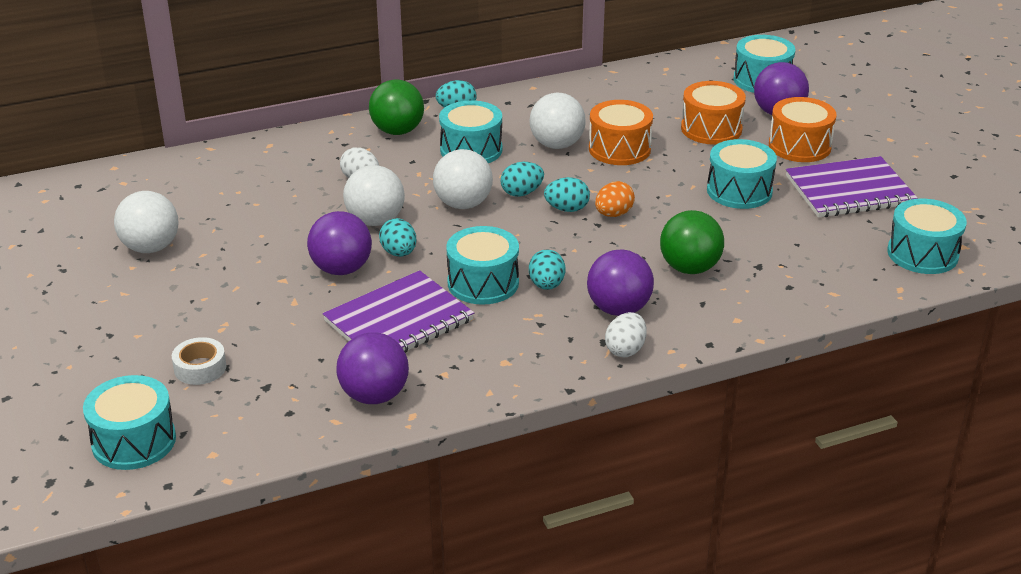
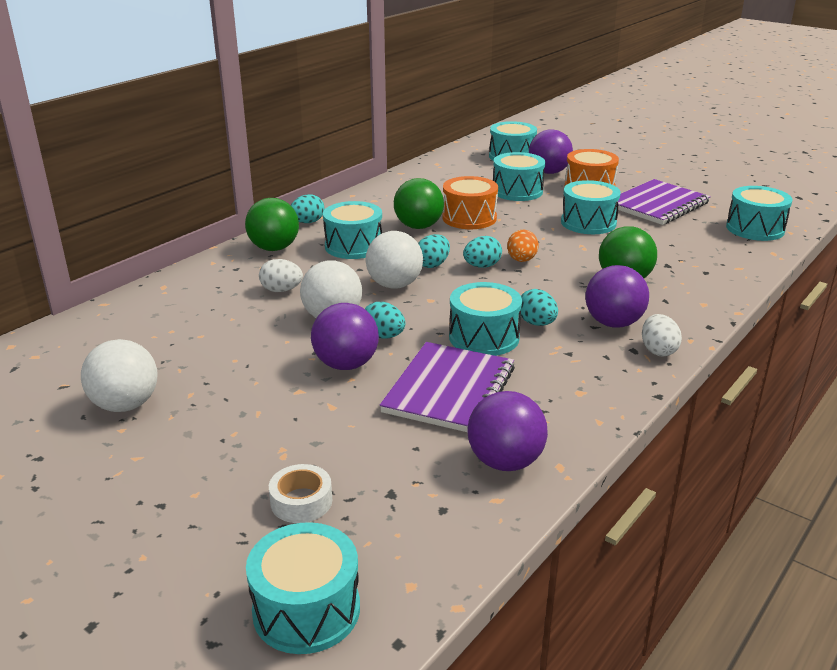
camera: 30 degrees left, 5 degrees down
white ball [530,93,586,149] -> green ball [394,178,444,229]
orange drum [681,81,746,145] -> turquoise drum [493,152,545,201]

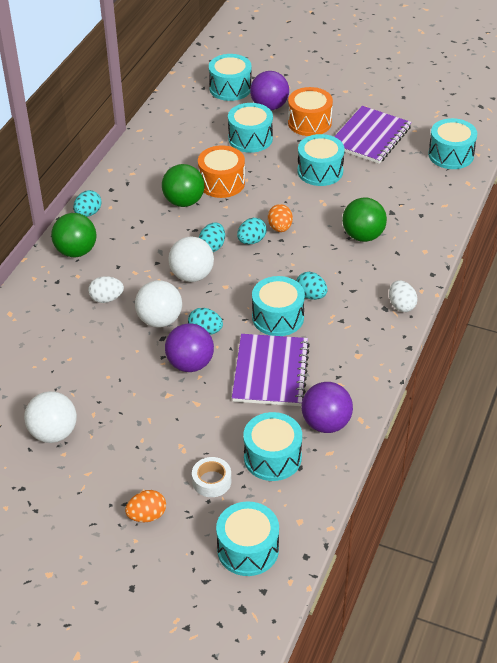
camera: 15 degrees left, 15 degrees up
turquoise drum [323,201,382,259] -> turquoise drum moved to [243,412,302,481]
purple ball [585,265,649,328] -> none
none -> orange egg [125,490,166,522]

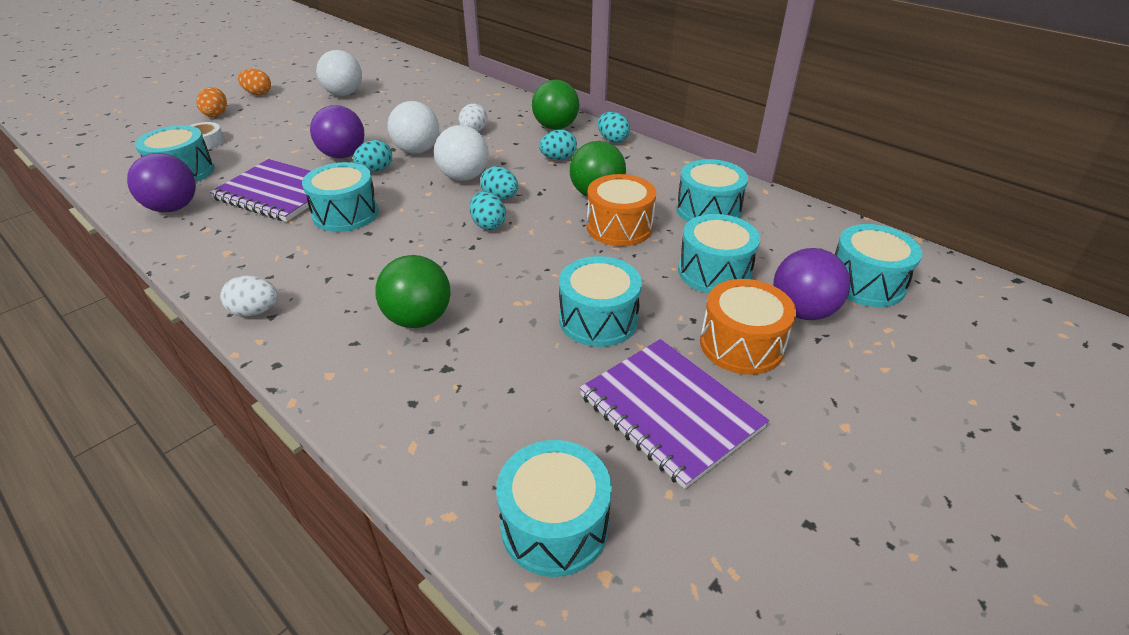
camera: 110 degrees right, 5 degrees down
turquoise drum [216,501,279,576] -> turquoise drum moved to [676,159,748,222]
orange egg [268,204,293,232] -> orange egg moved to [238,69,271,95]
turquoise egg [296,272,328,300] -> turquoise egg moved to [539,130,577,160]

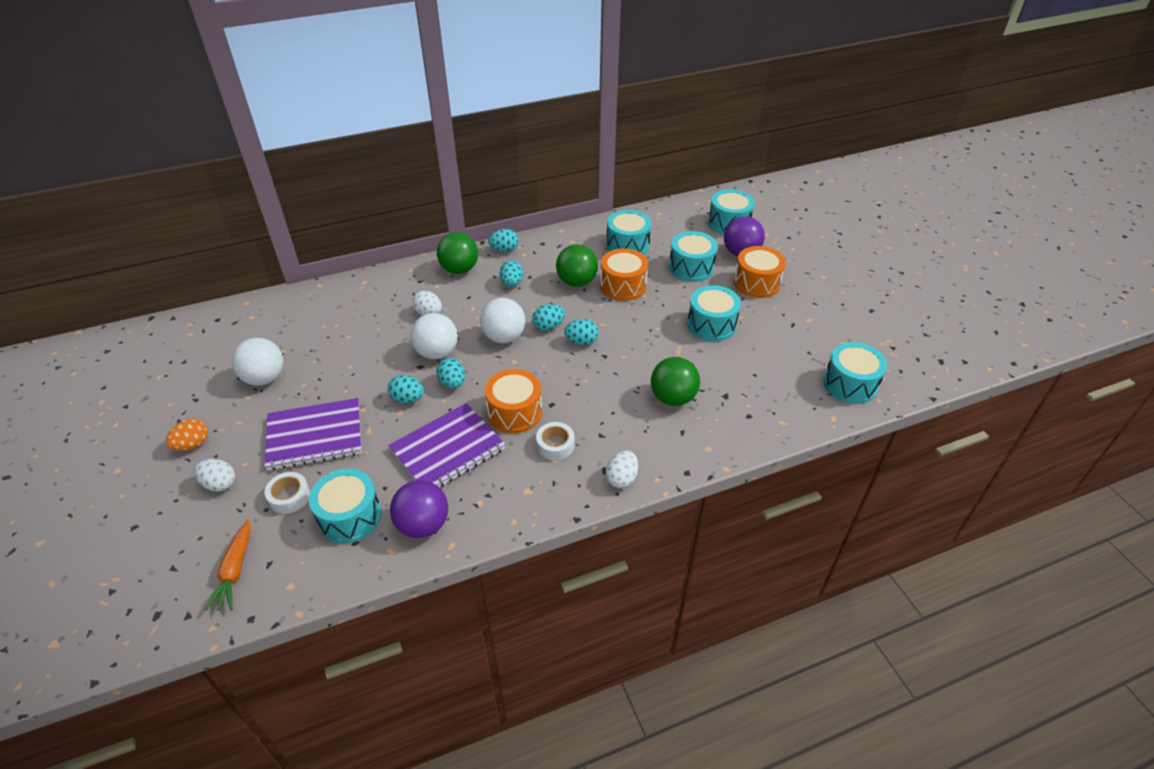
camera: 65 degrees left, 5 degrees up
orange egg [196,87,227,117] -> white egg [194,459,235,492]
turquoise drum [302,162,379,232] -> orange drum [485,369,542,433]
purple ball [310,105,364,158] -> turquoise egg [388,375,424,403]
purple notebook [579,339,769,489] -> purple notebook moved to [265,398,362,470]
none -> orange carrot [205,520,251,611]
none -> white tape [536,422,574,460]

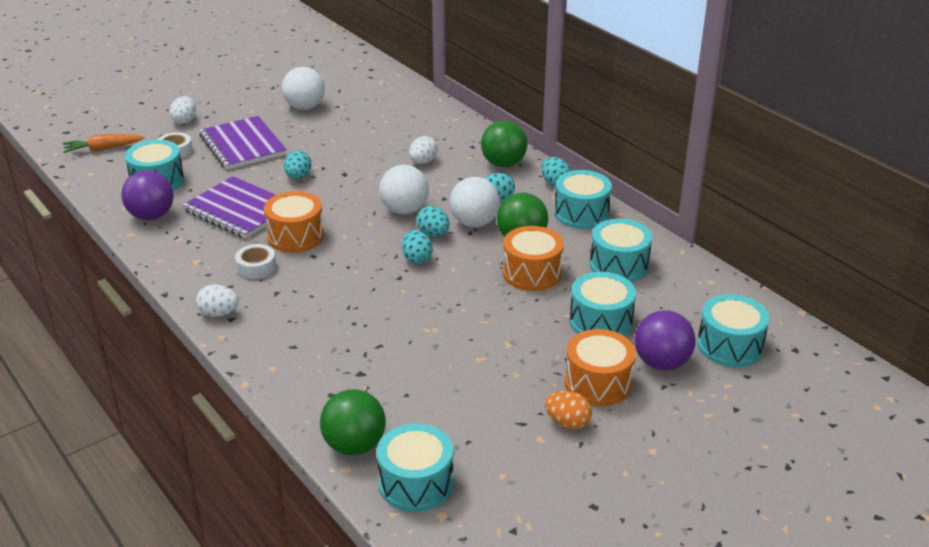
camera: 75 degrees right, 10 degrees down
orange egg [166,419,208,451] -> orange egg moved to [545,391,592,429]
white ball [411,313,458,359] -> white ball moved to [450,177,500,227]
turquoise egg [437,358,465,389] -> none
green ball [651,357,700,406] -> green ball moved to [320,389,386,455]
turquoise drum [687,285,741,341] -> turquoise drum moved to [554,170,612,229]

